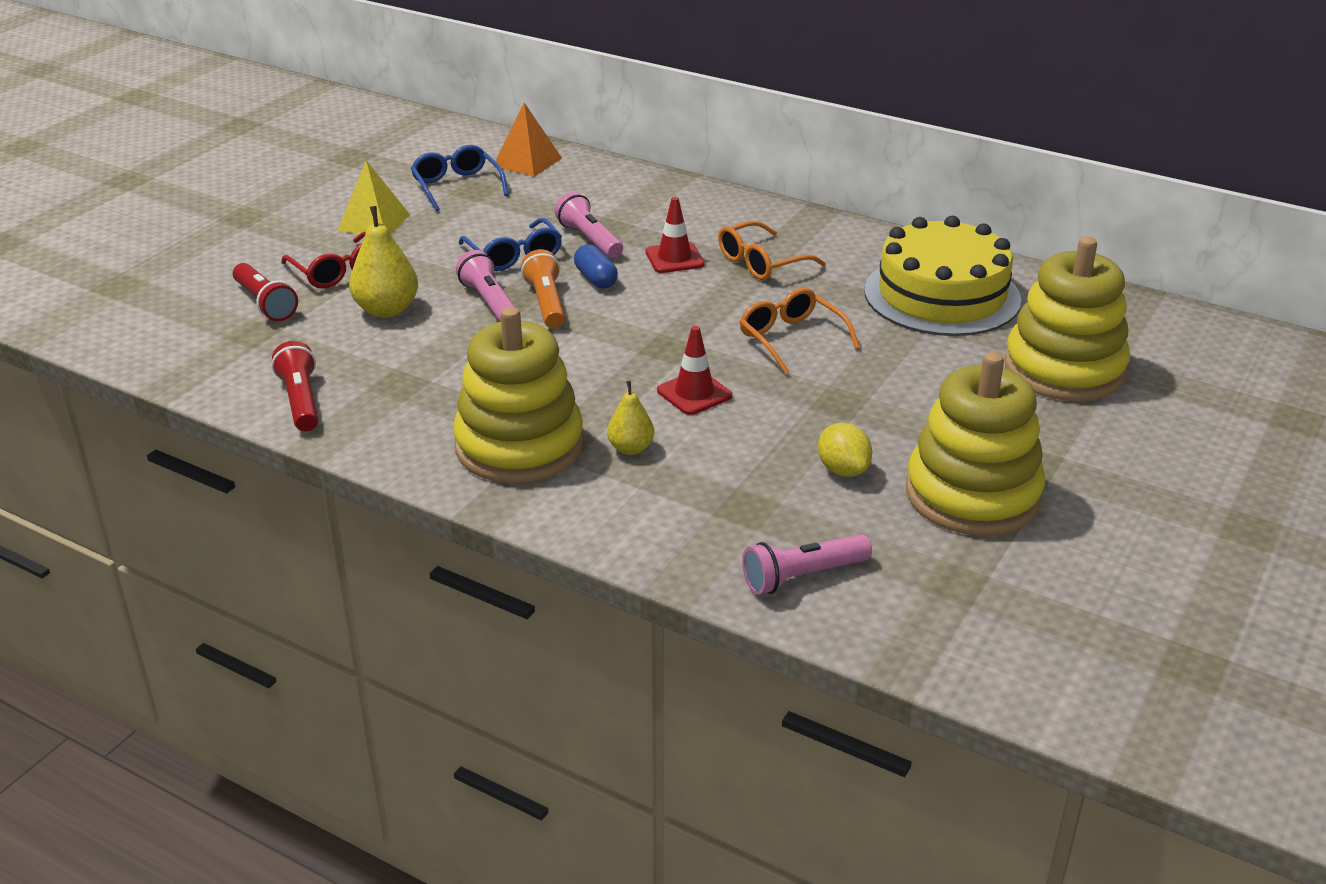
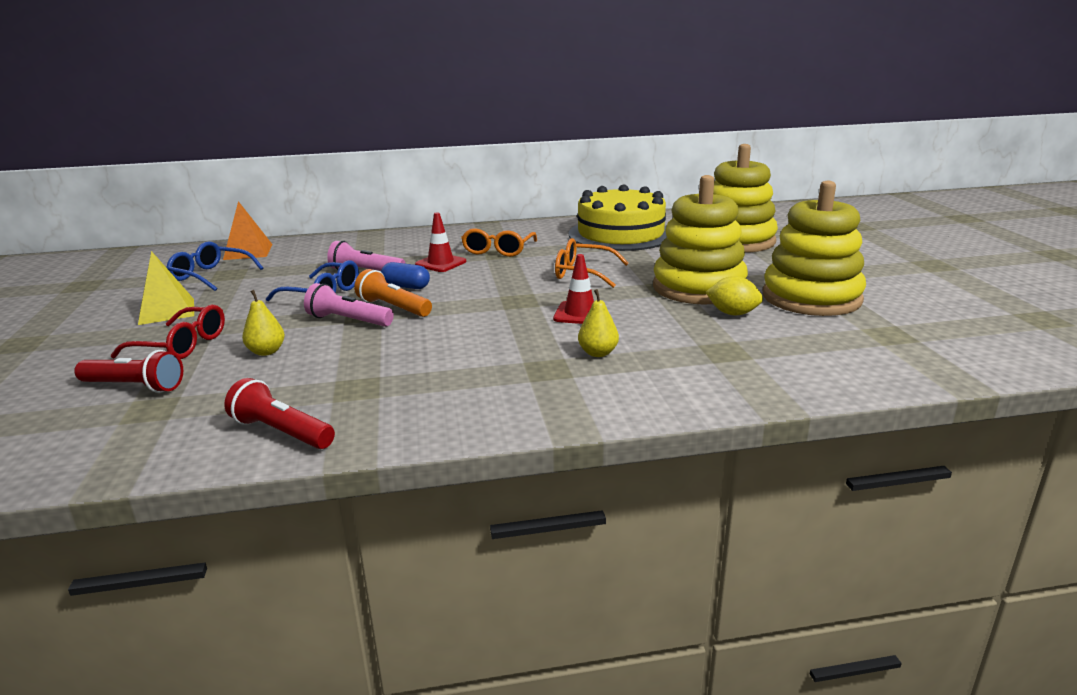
camera: 40 degrees left, 10 degrees down
yellow pear [349,206,418,318] -> yellow pear [242,290,285,356], size x0.61
yellow stacking toy [453,307,584,483] -> yellow stacking toy moved to [653,175,748,305]
pink flashlight [742,534,872,595] -> none

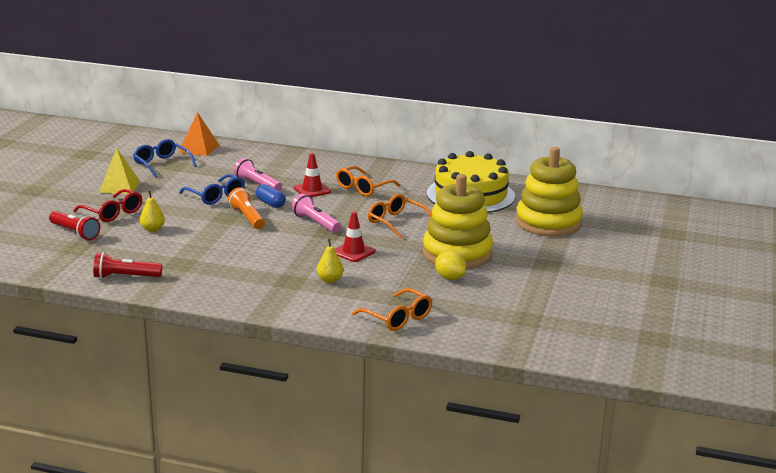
camera: 25 degrees right, 0 degrees up
red flashlight [224,378,335,449] -> red flashlight turned 60 degrees counterclockwise [93,252,162,279]
pink flashlight [304,283,394,327] -> pink flashlight moved to [291,194,341,233]
yellow stacking toy [763,181,866,316] -> none
none -> orange glasses [352,288,432,331]

